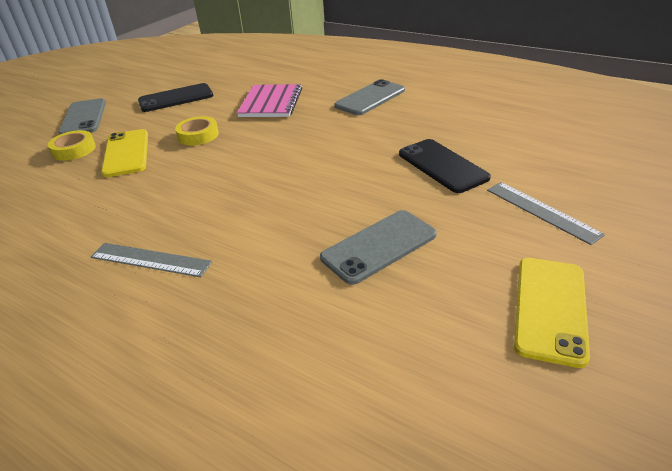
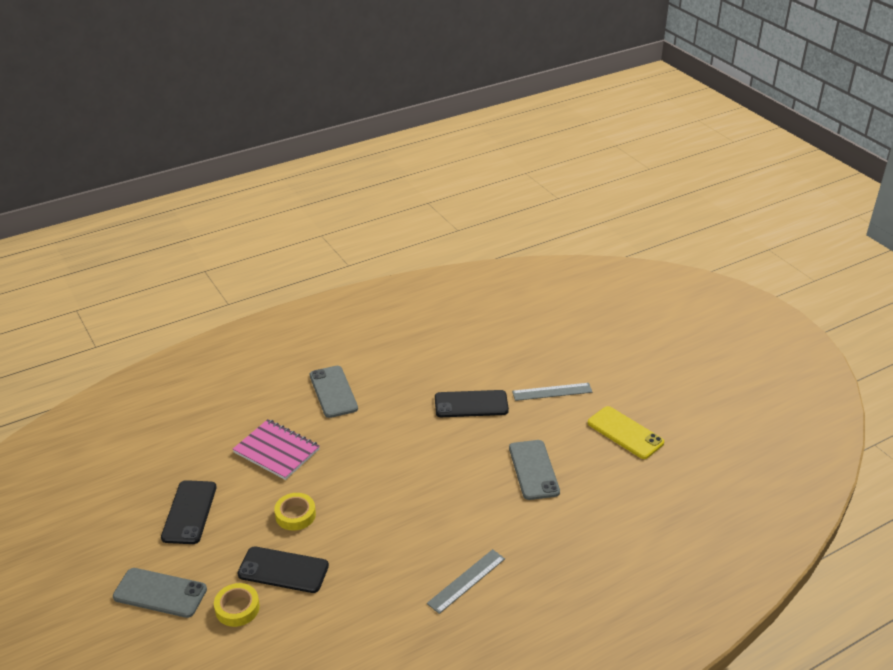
camera: 65 degrees left, 0 degrees up
yellow phone [101,129,148,177] -> black phone [237,547,329,593]

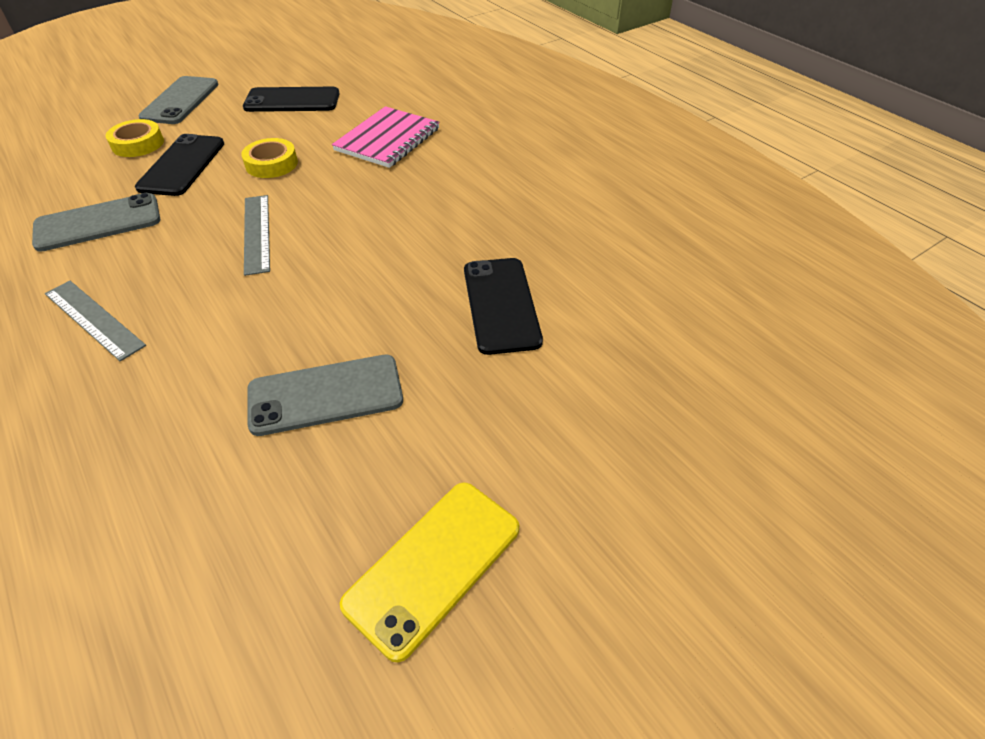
camera: 85 degrees right, 10 degrees up
grey phone [310,366,358,418] -> grey phone moved to [32,193,160,252]
grey ruler [512,383,592,401] -> grey ruler moved to [244,195,270,276]

